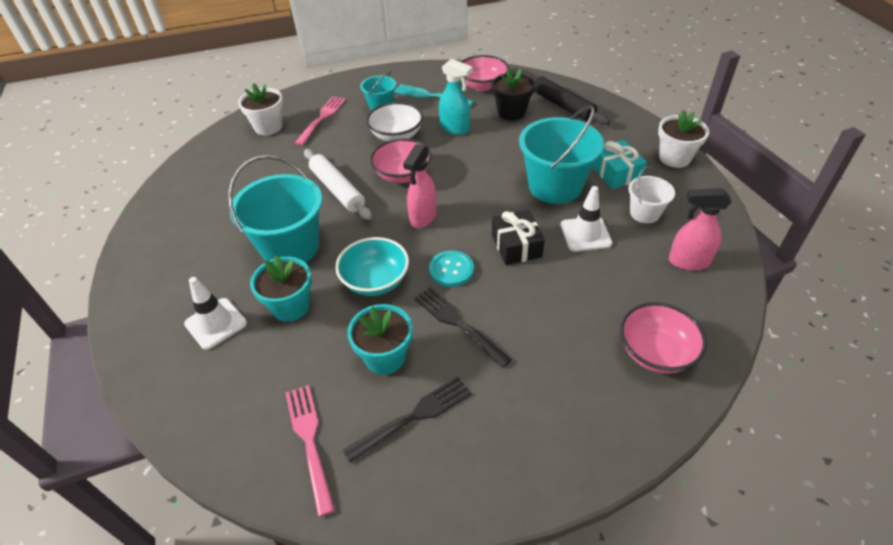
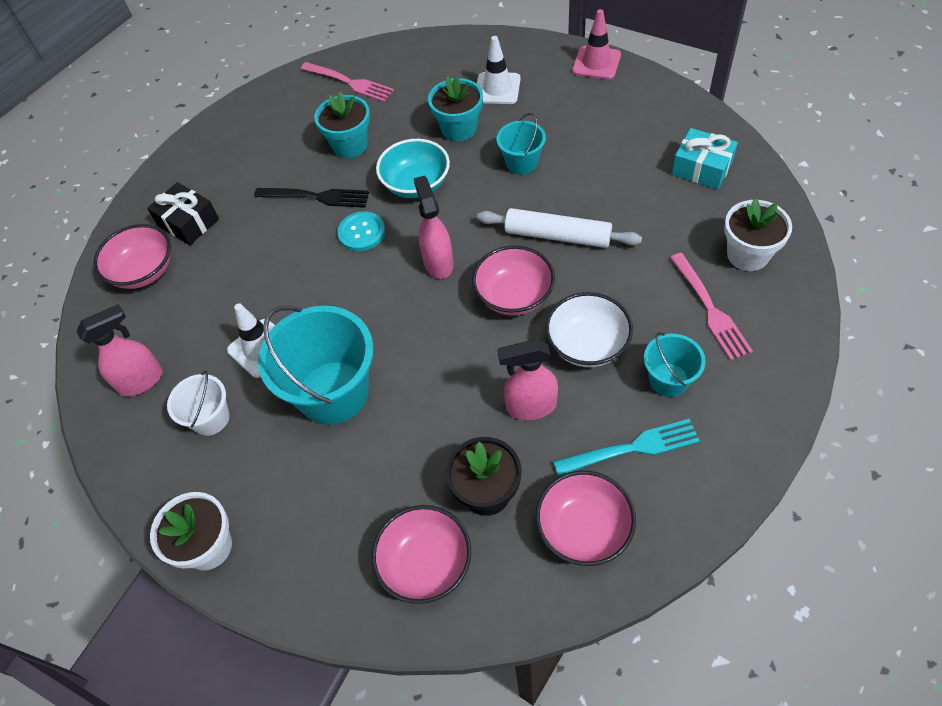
camera: 145 degrees right, 10 degrees up
turquoise bucket [228,155,322,263] -> turquoise bucket [497,113,546,174], size x0.53
black fork [343,377,472,462] -> none
turquoise spray bottle [439,59,473,135] -> pink spray bottle [497,339,558,420]
black gift [492,210,545,265] -> black gift moved to [147,182,219,245]
black rolling pin [524,74,610,125] -> pink bowl [371,505,471,604]
turquoise gift [592,140,647,189] -> turquoise gift moved to [672,128,738,189]
none -> pink traffic cone [572,9,621,79]

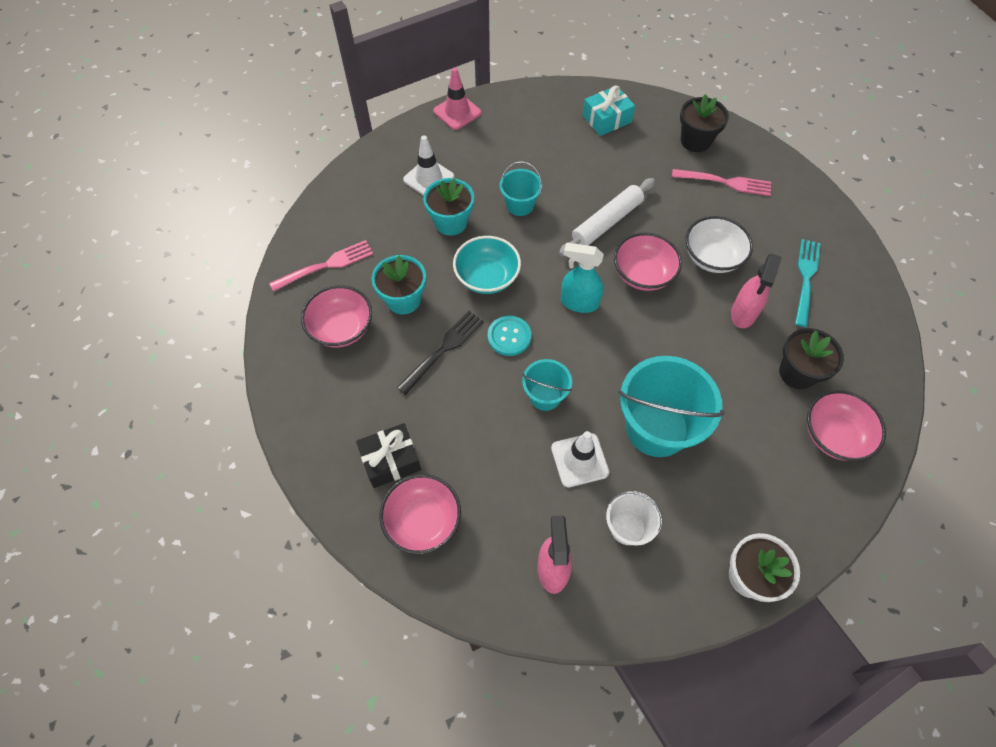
camera: 65 degrees left, 5 degrees up
pink spray bottle [413,176,454,279] -> turquoise spray bottle [561,243,604,313]
pink bowl [536,471,636,566] -> pink bowl moved to [301,285,372,347]
turquoise bucket [644,332,706,397] -> turquoise bucket moved to [522,359,572,411]
white flower pot [724,199,792,271] -> black flower pot [680,94,729,152]

